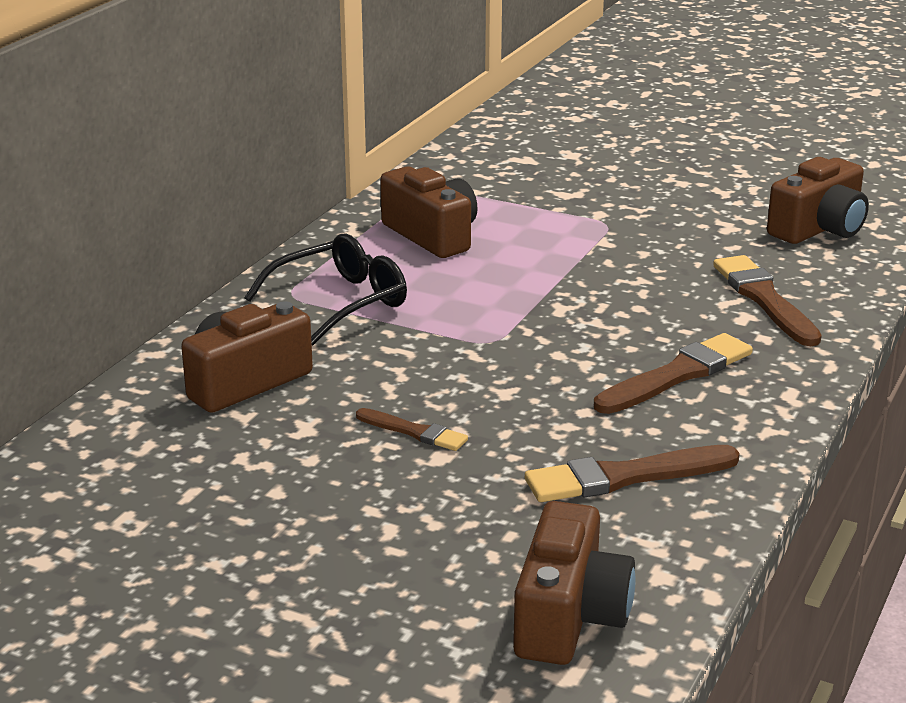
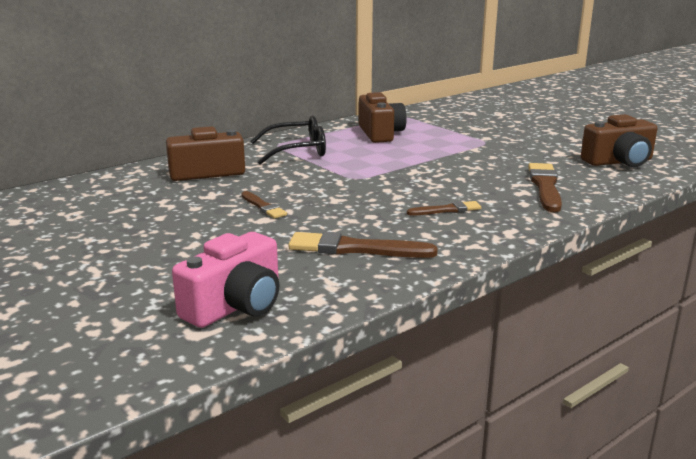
camera: 25 degrees right, 5 degrees down
brown camera [513,501,636,665] -> pink camera [172,232,279,328]
brown brush [594,333,753,414] -> brown brush [407,201,481,216], size x0.58

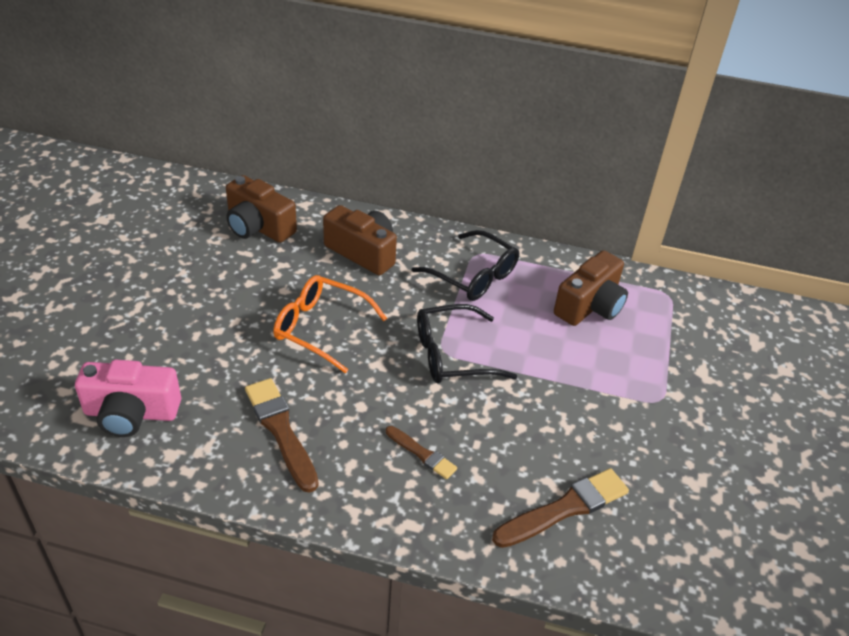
camera: 50 degrees right, 20 degrees up
brown brush [241,191,287,219] -> orange glasses [273,275,387,373]
brown camera [581,114,658,167] -> brown camera moved to [226,175,297,243]
none -> black glasses [417,304,517,384]

